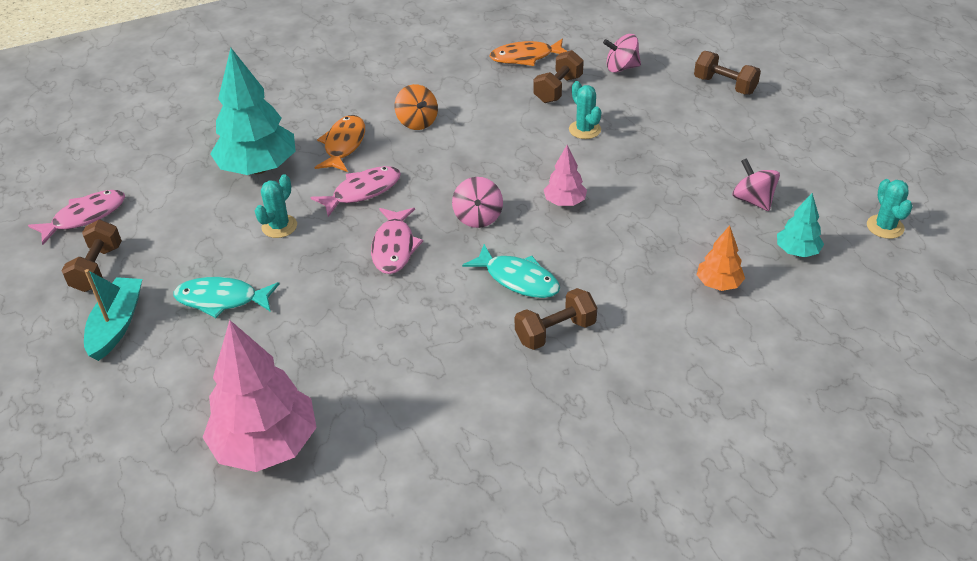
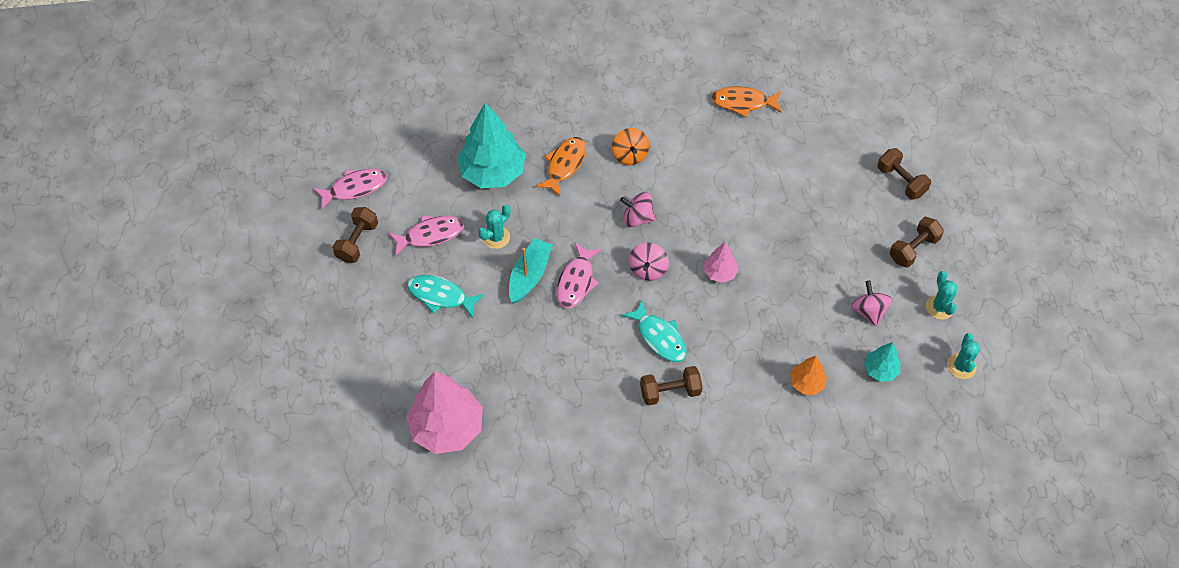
camera: 15 degrees right, 15 degrees up
turquoise boat [84,269,142,361] -> turquoise boat moved to [509,238,553,303]
pink fish [311,166,401,217] -> pink fish moved to [388,215,464,256]
brown dumbbell [534,50,584,103] -> brown dumbbell moved to [890,217,944,268]
turquoise cactus [569,81,601,139] -> turquoise cactus moved to [926,271,957,320]
pink spinning top [603,34,641,73] -> pink spinning top moved to [620,192,655,227]

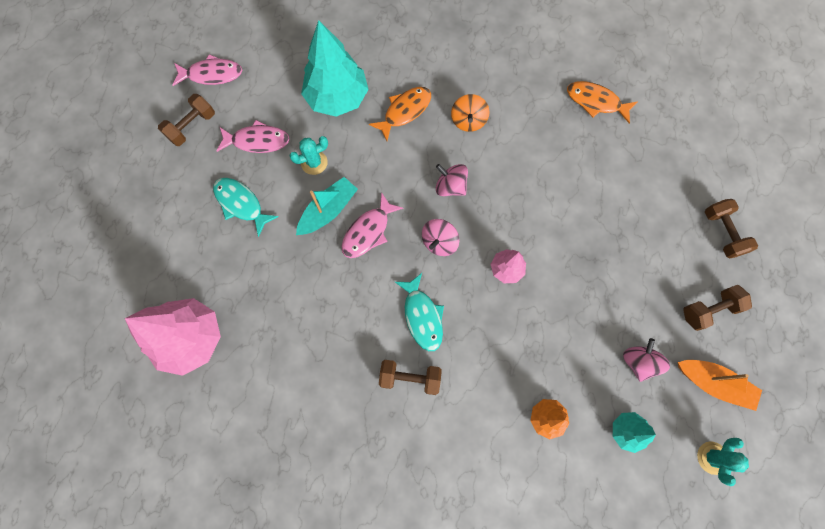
camera: 20 degrees right, 15 degrees up
turquoise cactus [926,271,957,320] -> orange boat [678,360,762,411]

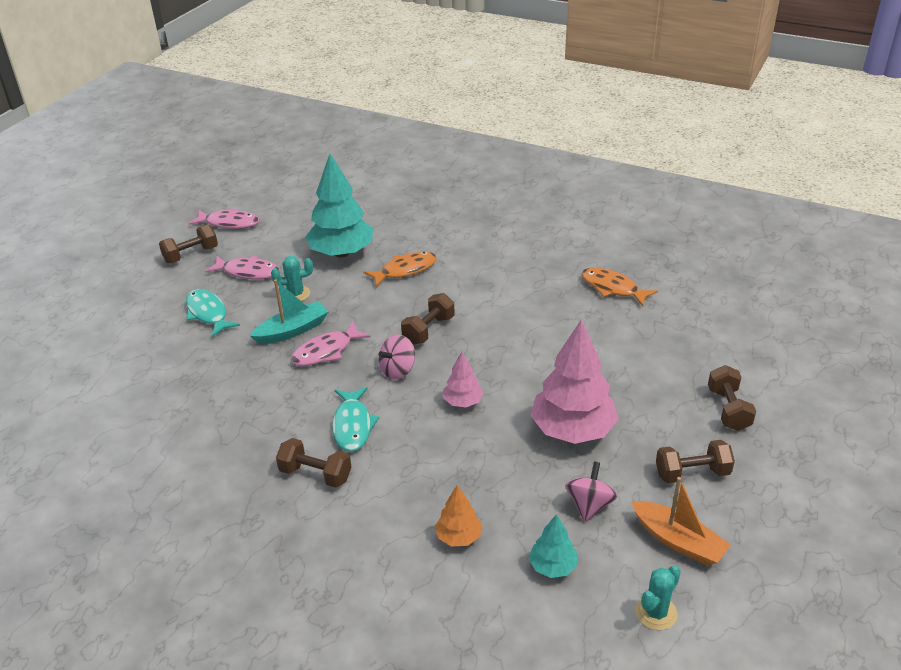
camera: 15 degrees right, 35 degrees down
pink tree [125,298,221,376] -> pink tree moved to [530,320,619,444]
pink spinning top [436,164,468,196] -> brown dumbbell [401,293,455,344]
orange spinning top [451,94,489,132] -> none

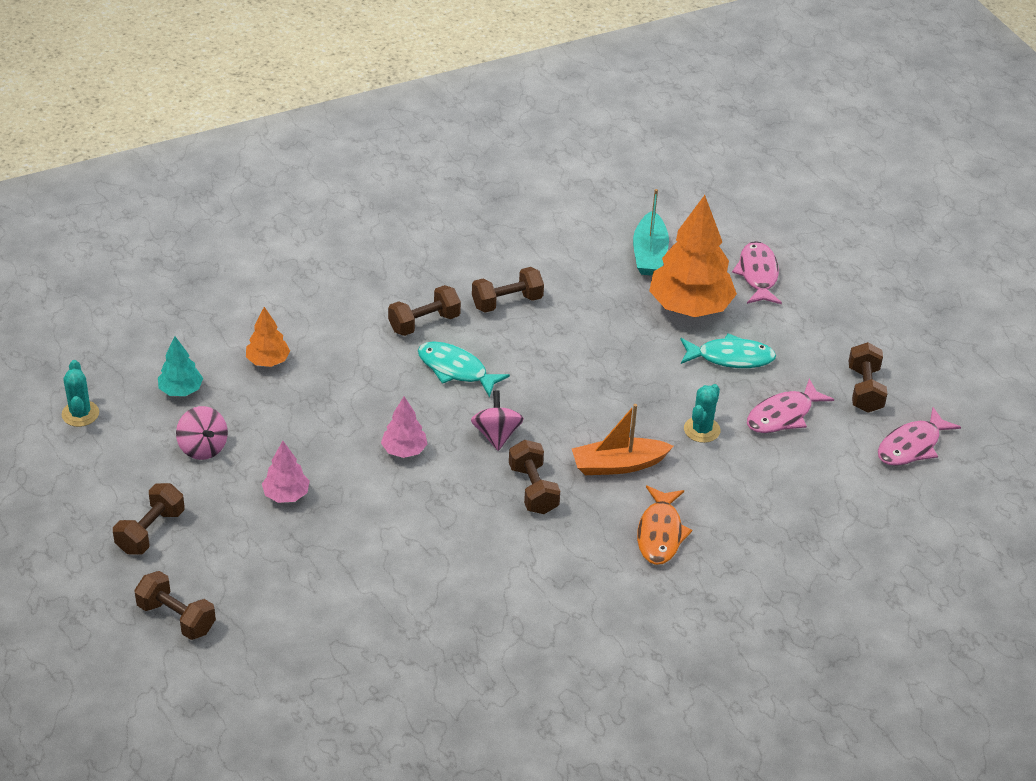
camera: 125 degrees right, 5 degrees up
turquoise boat [250,279,329,344] -> turquoise boat moved to [633,189,669,276]
pink fish [291,322,371,366] -> pink fish moved to [732,241,782,304]
turquoise tree [305,154,373,257] -> none
pink tree [530,320,619,444] -> pink tree [262,441,310,503], size x0.49
orange fish [581,267,658,306] -> none
orange boat [631,477,731,566] -> orange boat moved to [572,404,673,475]
none -> brown dumbbell [472,267,544,313]
none -> orange tree [649,195,737,317]

